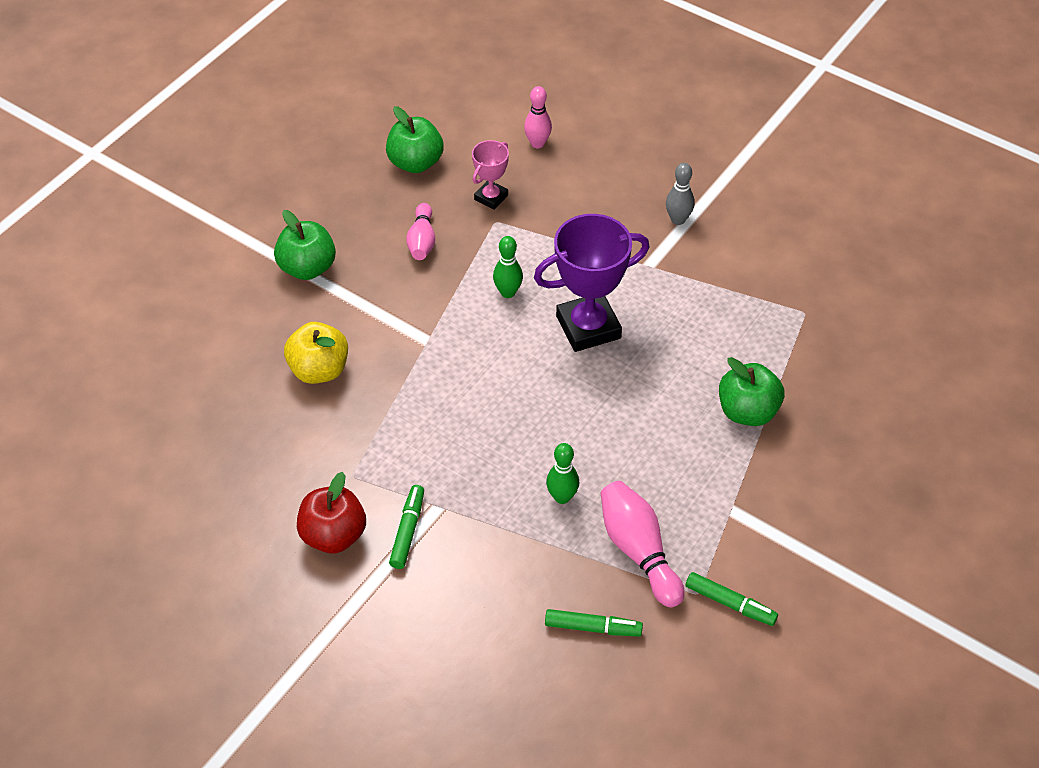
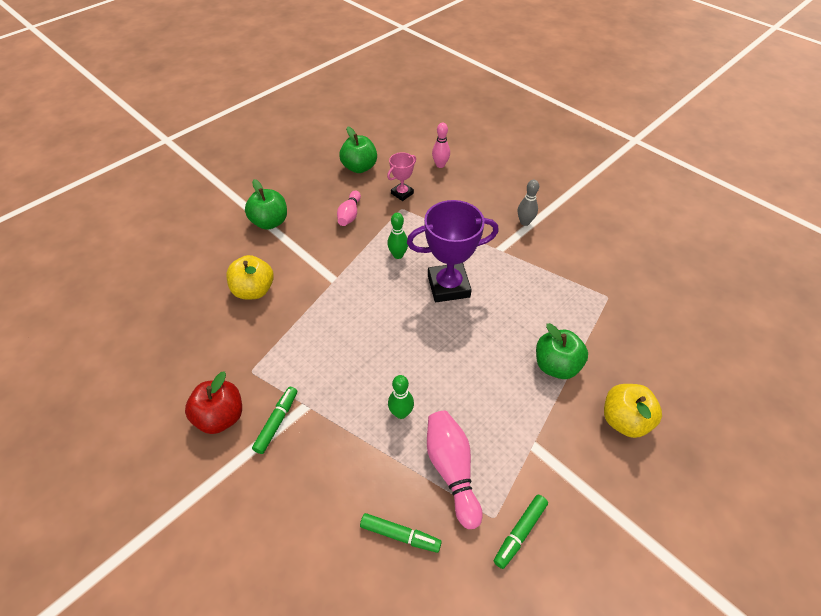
camera: 10 degrees right, 0 degrees up
green marker [686,572,778,626] -> green marker turned 90 degrees clockwise [494,495,548,569]
none -> yellow apple [604,384,662,438]

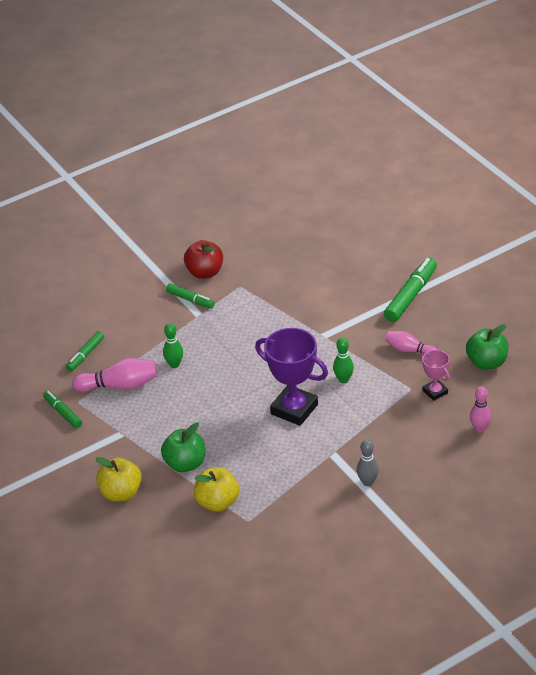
camera: 105 degrees right, 10 degrees down
yellow apple [226,255,274,299] -> yellow apple moved to [194,467,239,512]
green apple [245,179,287,230] -> green marker [384,258,437,322]
purple trophy [407,200,499,302] -> purple trophy turned 60 degrees counterclockwise [255,328,328,426]

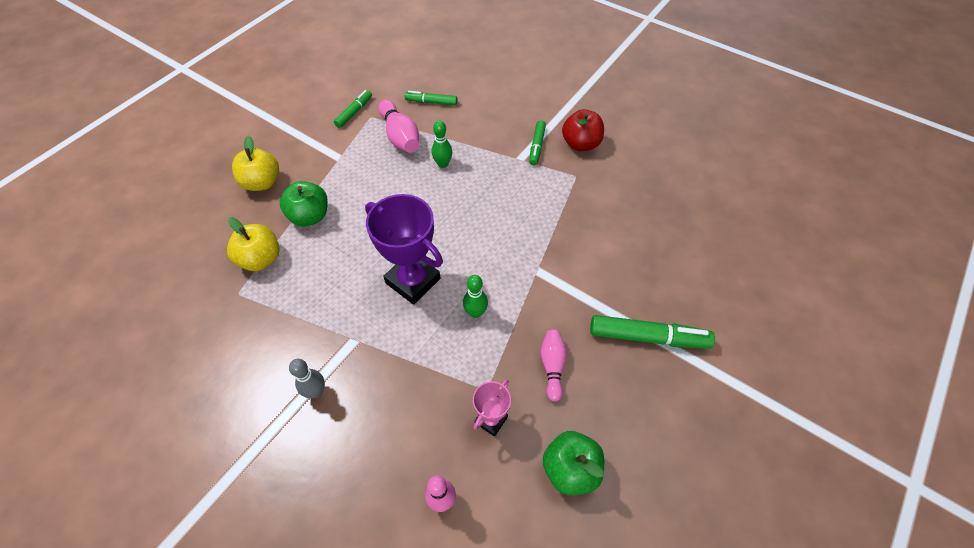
camera: 65 degrees right, 15 degrees up
purple trophy [255,328,328,426] -> purple trophy turned 60 degrees counterclockwise [365,194,443,305]

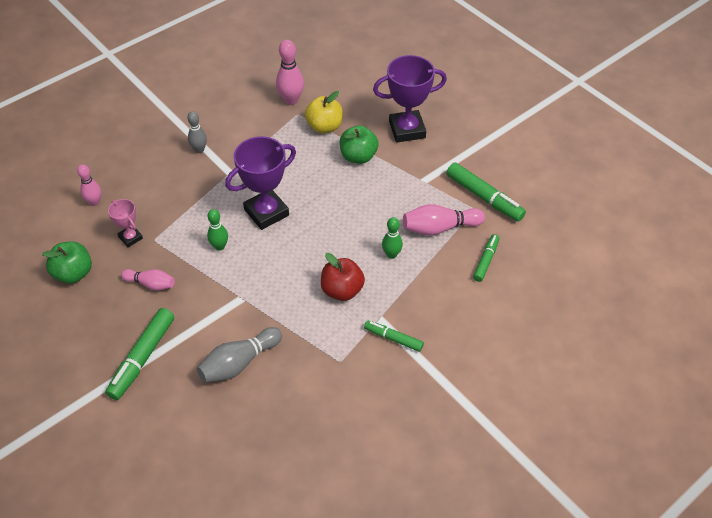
camera: 105 degrees right, 5 degrees down
yellow apple [232,136,279,191] -> purple trophy [373,55,447,143]
green marker [334,90,372,128] -> green marker [446,163,526,222], size x1.67
red apple [562,109,604,151] -> red apple moved to [321,253,365,301]
none -> grey bowling pin [197,327,282,383]
none -> pink bowling pin [276,40,304,105]

